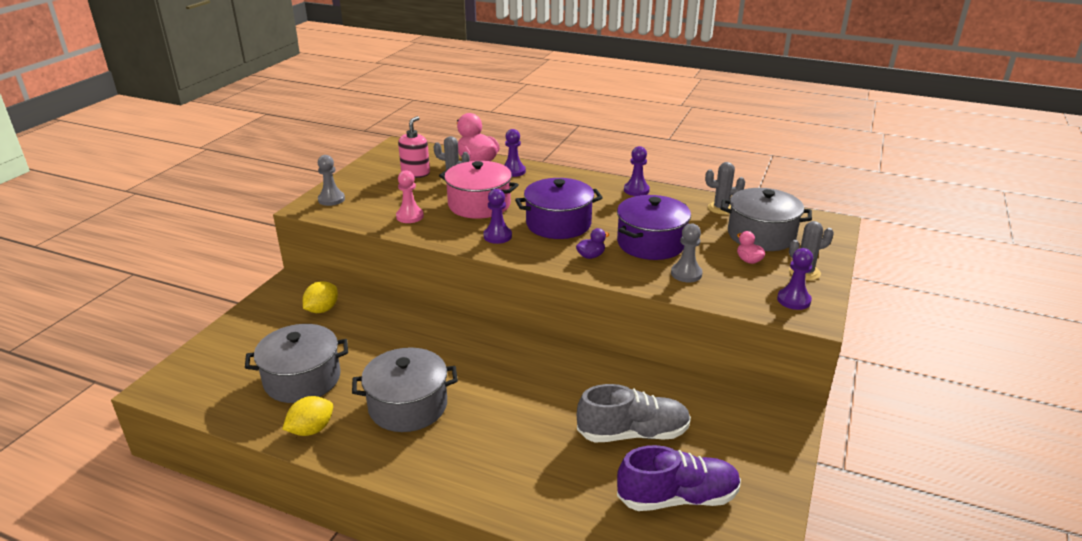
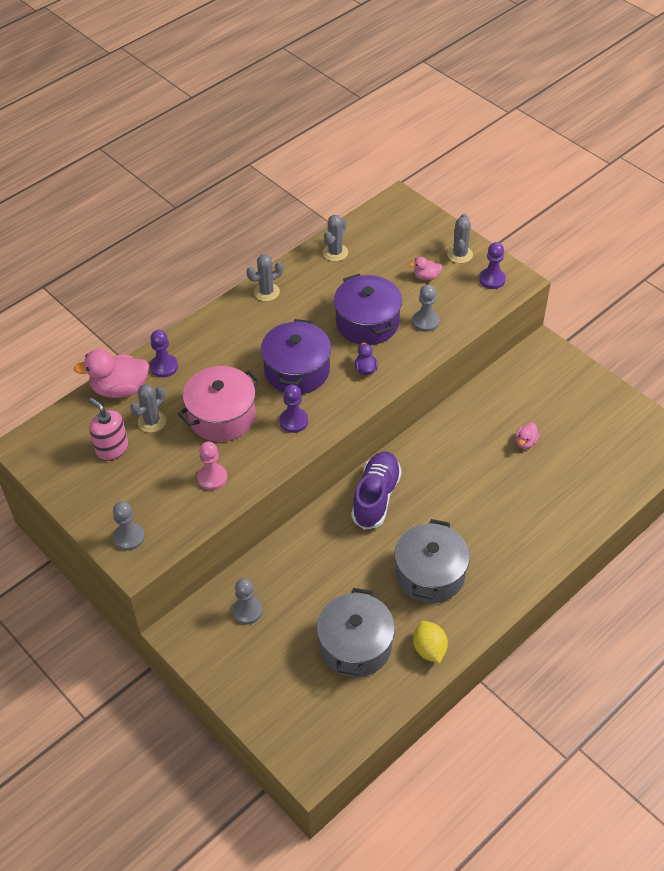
camera: 65 degrees left, 20 degrees up
yellow lemon [303,281,338,313] -> grey pawn [232,578,262,625]
grey shoe [577,384,691,442] -> pink duck [516,422,540,449]
purple shoe [617,445,741,511] -> purple shoe moved to [351,451,402,530]
purple pawn [624,146,650,196] -> grey cactus [246,254,283,301]
grey pot [720,188,812,251] -> none

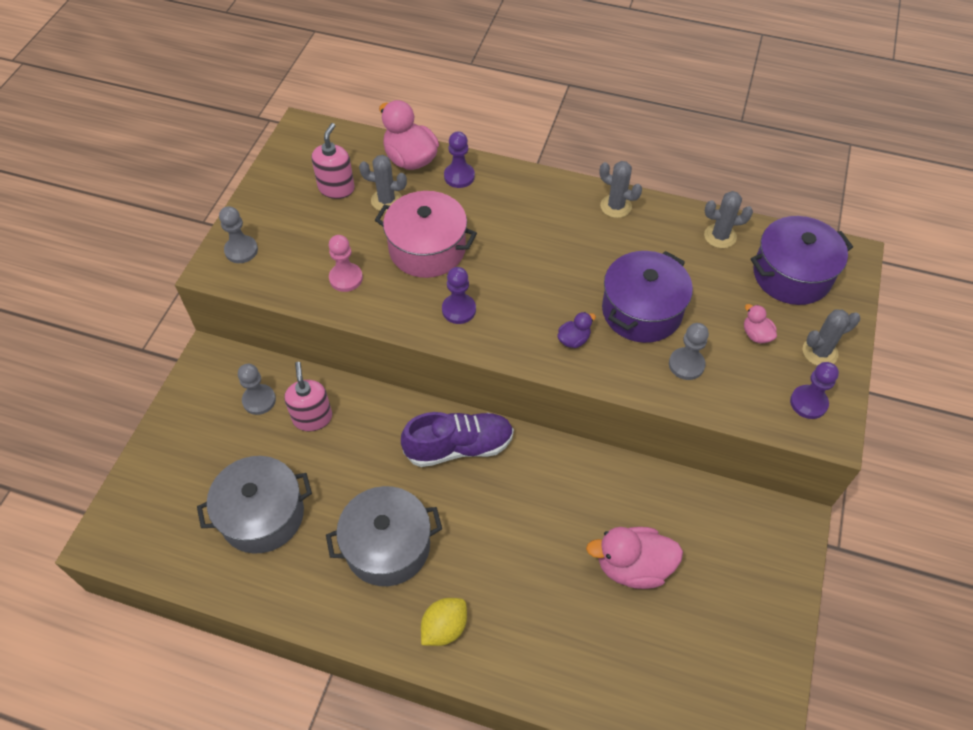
camera: 60 degrees right, 5 degrees up
purple pot [261,319,331,394] -> purple pot moved to [751,216,853,305]
yellow lemon [413,621,448,663] -> yellow lemon moved to [421,598,467,646]
pink duck [516,422,540,449] -> pink duck [586,527,683,589], size x2.02
none -> pink soap dispenser [284,362,332,431]

